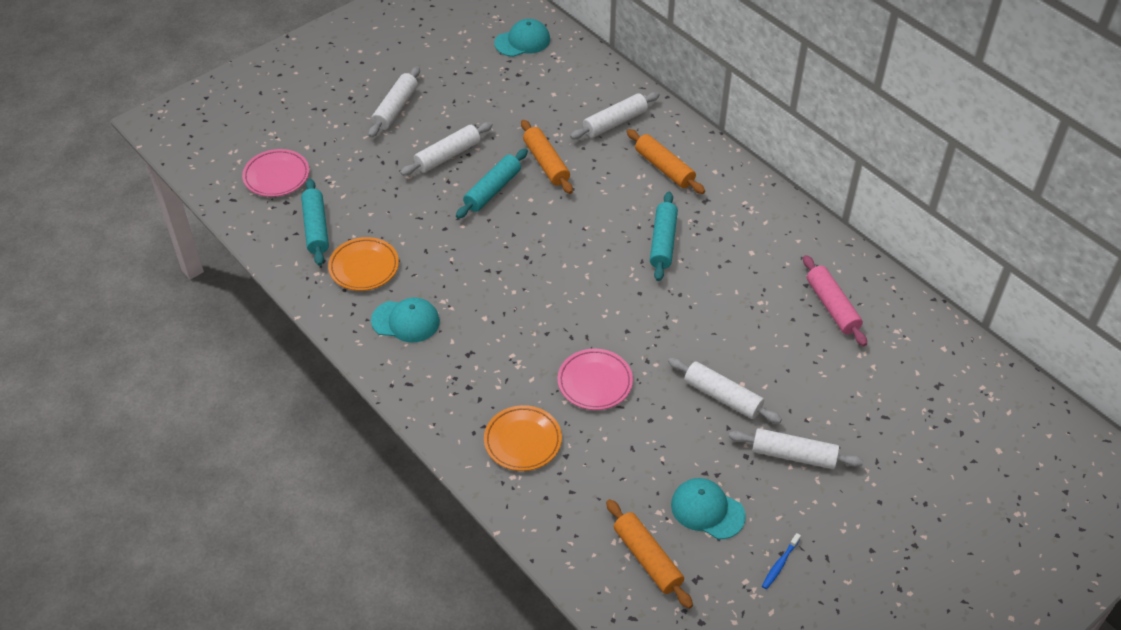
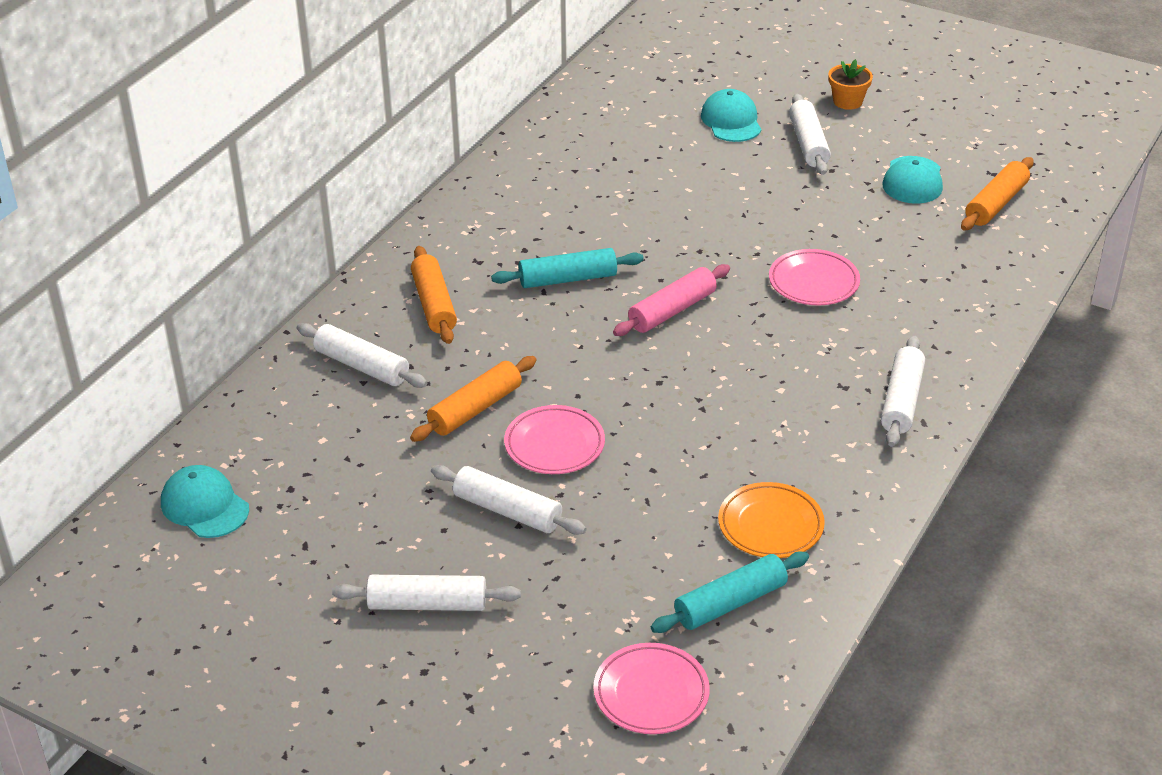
camera: 110 degrees left, 10 degrees down
turquoise cap [371,298,440,342] -> turquoise cap moved to [701,89,762,142]
turquoise rolling pin [456,148,528,219] -> pink plate [504,405,605,474]
orange plate [484,405,562,471] -> none
orange rolling pin [627,129,705,194] -> orange rolling pin turned 45 degrees counterclockwise [411,246,457,344]
white rolling pin [668,358,782,424] -> white rolling pin moved to [881,336,925,447]
blue toothbrush [762,533,801,589] -> none
pink rolling pin [803,255,867,346] -> pink rolling pin moved to [613,264,730,336]
none -> orange flower pot [828,59,873,110]

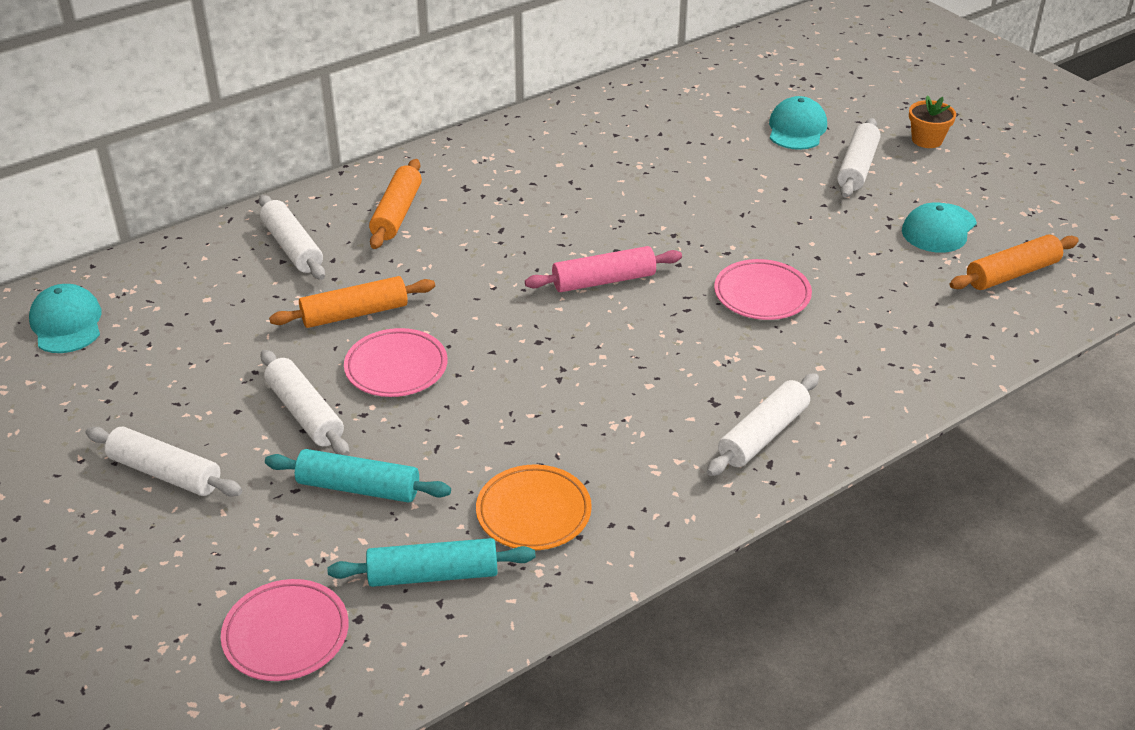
camera: 25 degrees right, 0 degrees up
turquoise rolling pin [491,248,644,288] -> turquoise rolling pin moved to [265,449,451,503]

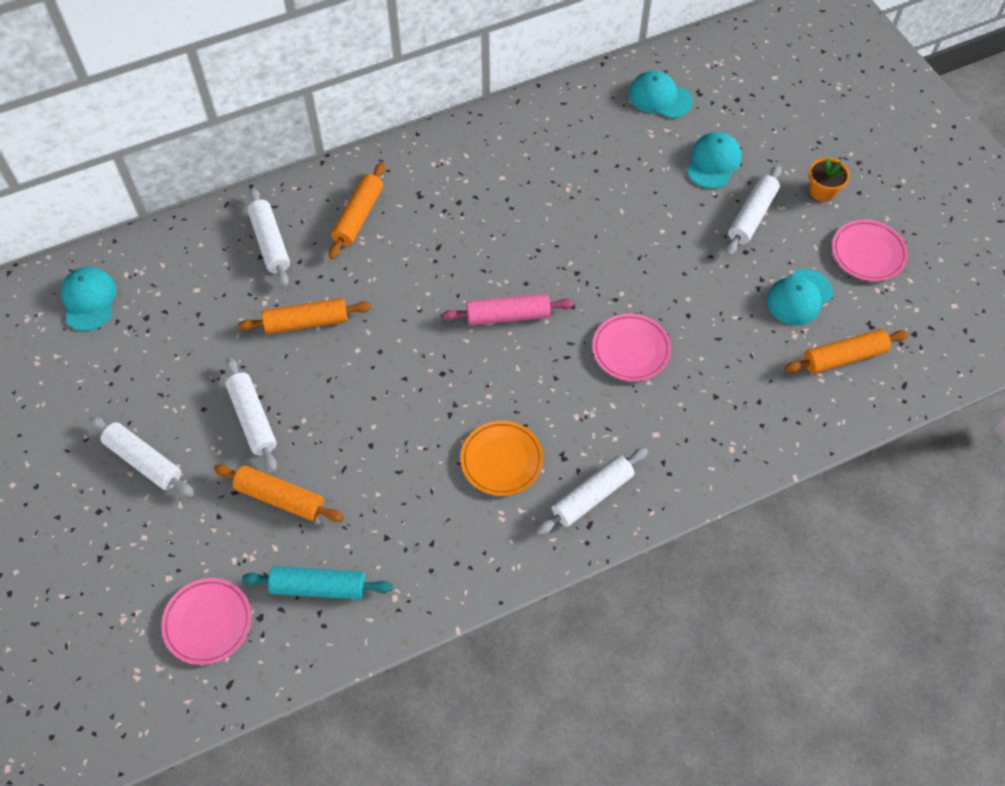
camera: 10 degrees right, 20 degrees up
turquoise rolling pin [265,449,451,503] -> orange rolling pin [214,464,344,522]
pink plate [344,328,447,397] -> pink plate moved to [832,220,908,281]
orange plate [476,465,592,550] -> orange plate moved to [461,421,544,496]
none -> turquoise cap [629,71,693,118]

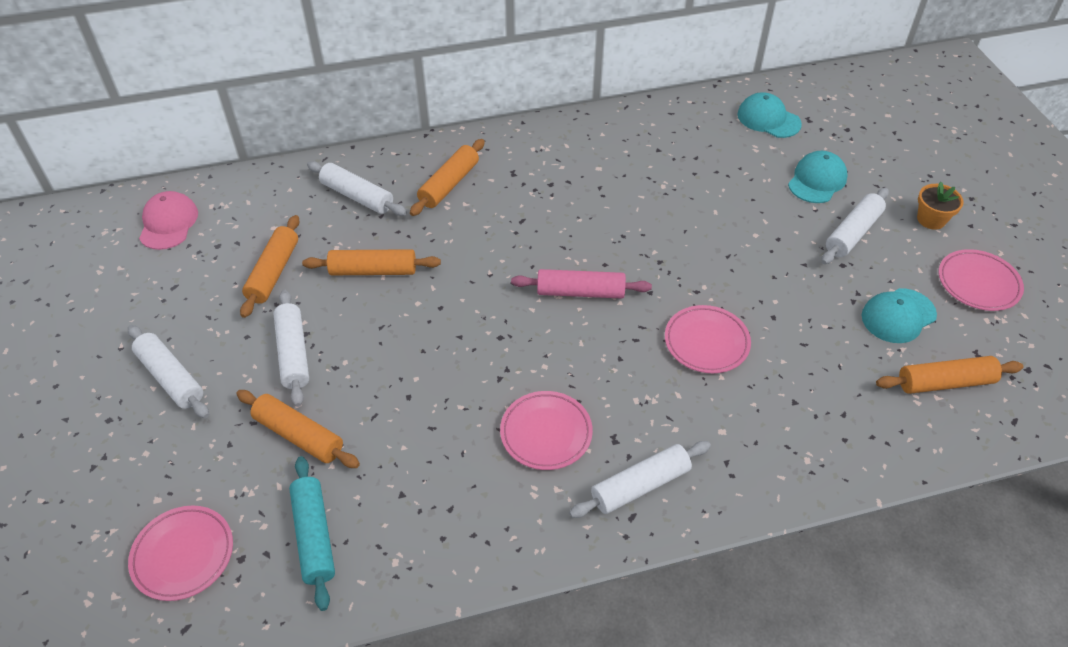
camera: 10 degrees right, 10 degrees down
turquoise cap [61,267,116,331] -> pink cap [139,191,198,250]
turquoise rolling pin [242,566,393,600] -> turquoise rolling pin turned 60 degrees clockwise [289,456,335,611]
white rolling pin [247,187,290,287] -> white rolling pin turned 45 degrees counterclockwise [307,161,407,216]
orange plate [461,421,544,496] -> pink plate [500,391,593,470]
none -> orange rolling pin [240,215,299,318]

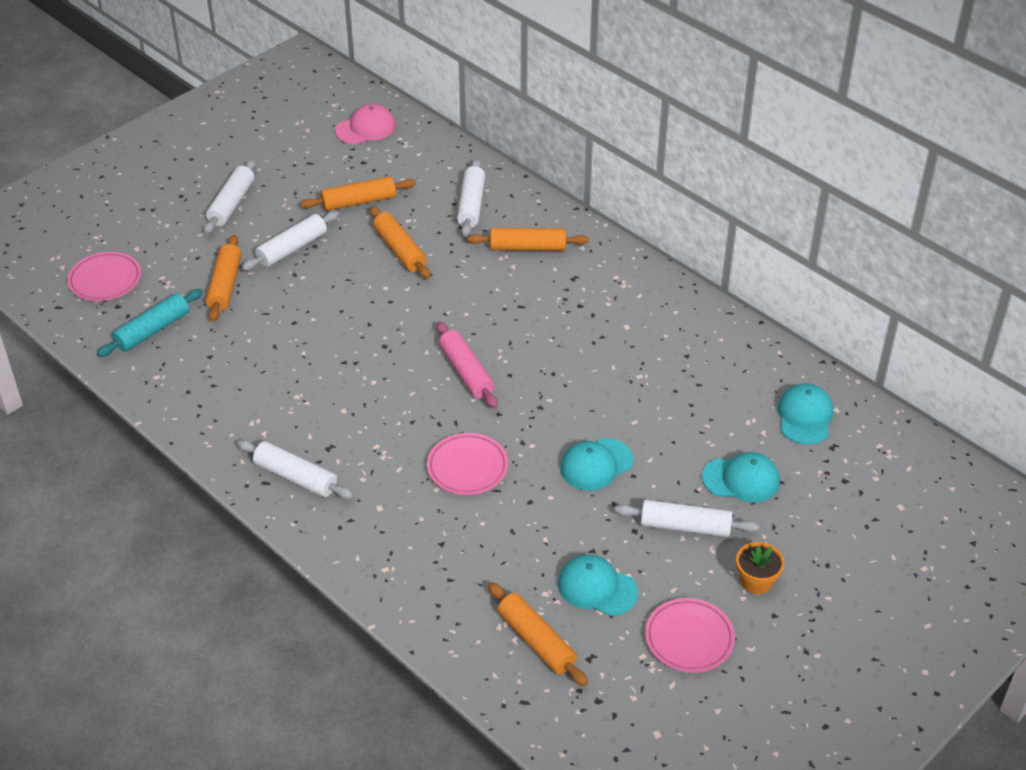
camera: 60 degrees right, 5 degrees down
pink plate [500,391,593,470] -> none
none -> turquoise cap [560,438,633,491]

